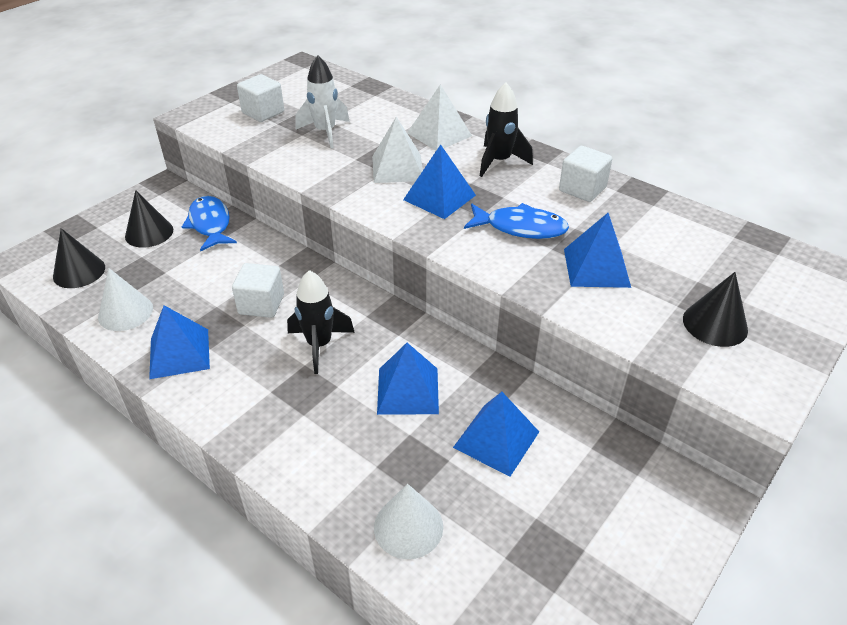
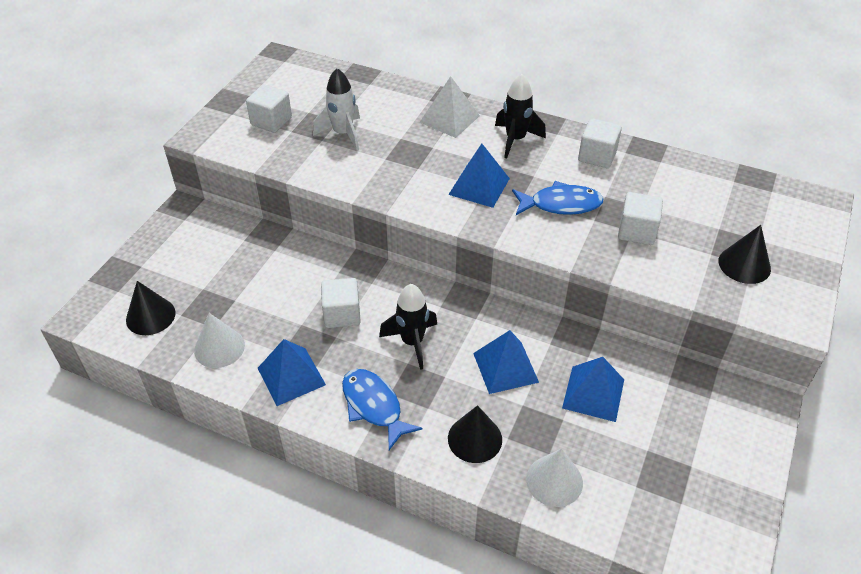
camera: 15 degrees left, 5 degrees up
black cone [125,190,173,248] -> black cone moved to [448,405,502,463]
blue fish [182,196,237,252] -> blue fish moved to [342,369,423,450]
white pyramid [372,117,423,183] -> none
blue pyramid [564,213,631,288] -> white cube [618,192,663,245]

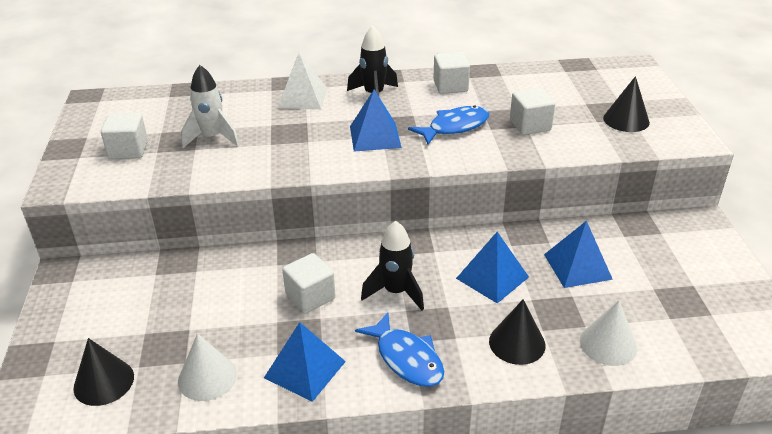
camera: 30 degrees left, 10 degrees down
blue fish [342,369,423,450] -> blue fish turned 150 degrees counterclockwise [355,312,444,387]

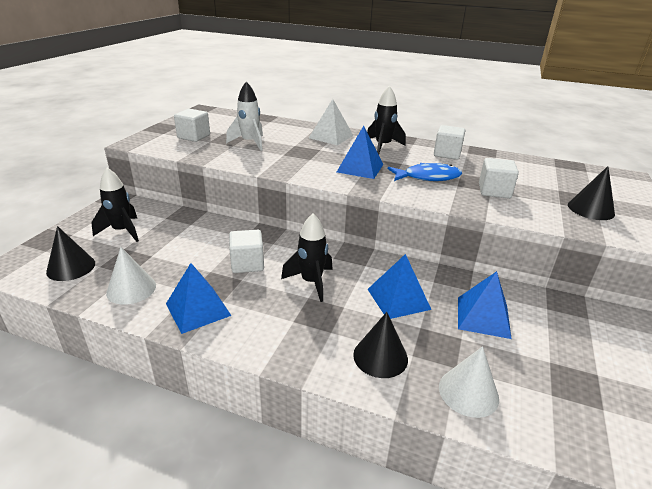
camera: 25 degrees right, 5 degrees down
blue fish [355,312,444,387] -> none
none -> black rocket [92,168,139,242]

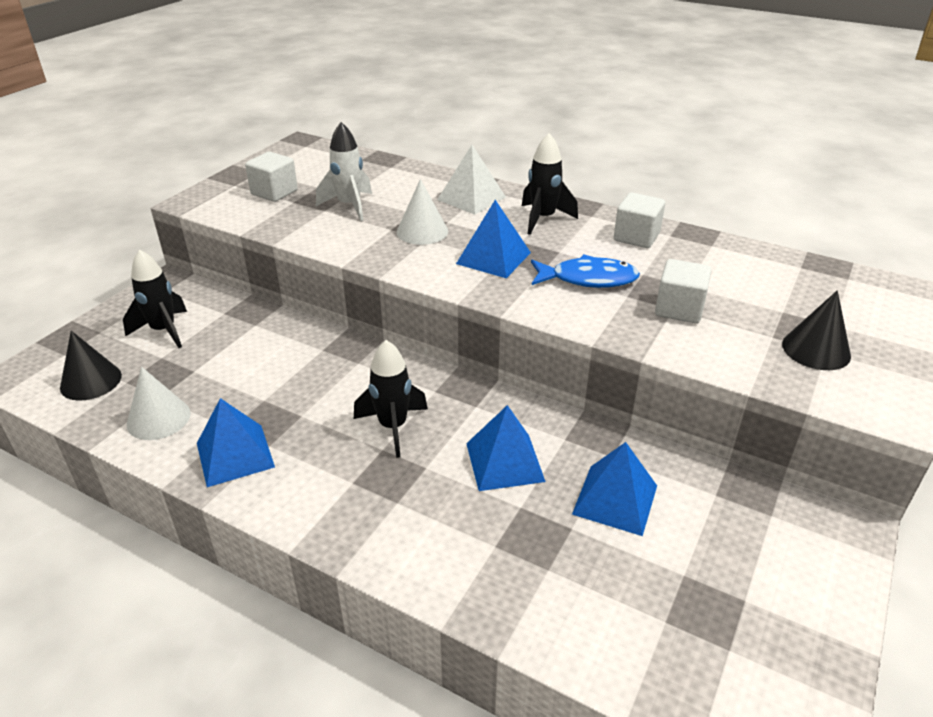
camera: 10 degrees right, 5 degrees up
white cube [229,230,264,273] -> none
black cone [353,312,408,378] -> none
white cone [439,346,499,418] -> white cone moved to [397,179,448,245]

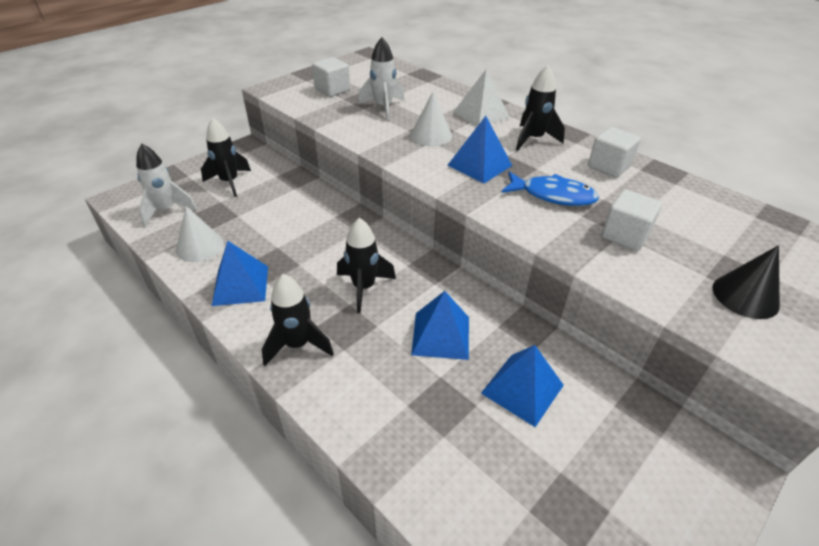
camera: 15 degrees right, 5 degrees up
black cone [60,331,122,401] -> white rocket [136,144,197,227]
none -> black rocket [262,274,334,366]

